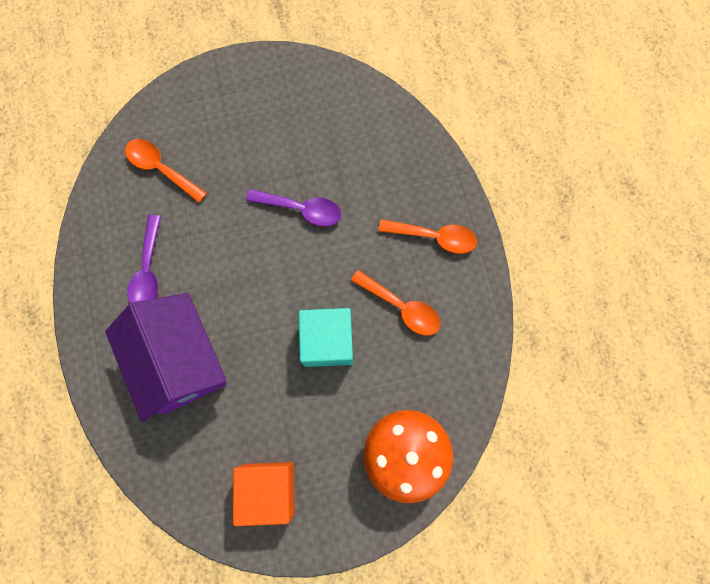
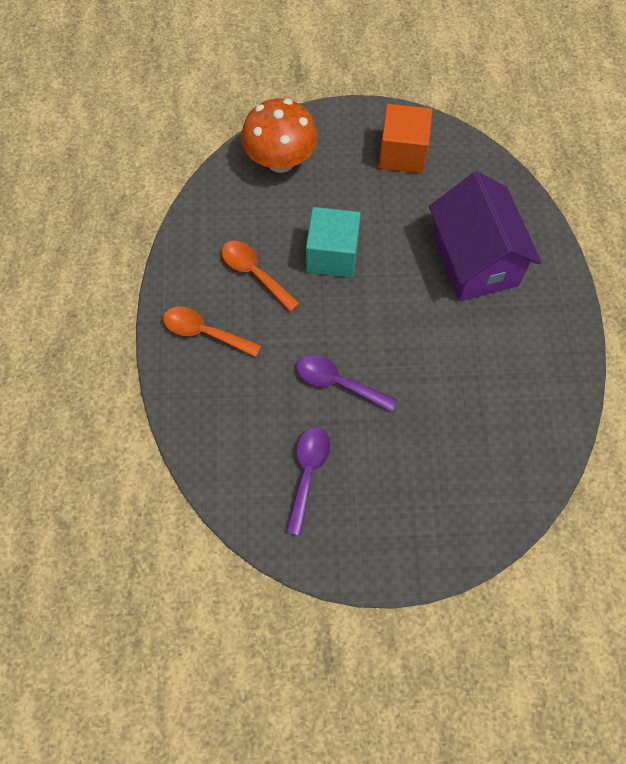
camera: 170 degrees left, 10 degrees down
orange spoon [125,139,207,203] -> none
purple spoon [127,215,161,304] -> purple spoon moved to [286,427,331,536]

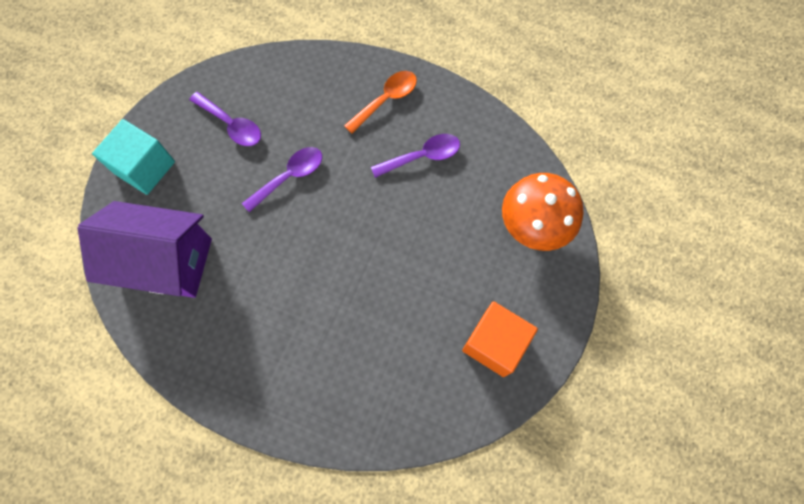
camera: 115 degrees right, 5 degrees up
orange spoon [222,240,300,312] -> purple spoon [371,134,460,178]
turquoise cube [306,207,361,278] -> turquoise cube moved to [92,119,175,195]
purple house [429,171,542,301] -> purple house moved to [77,201,212,298]

